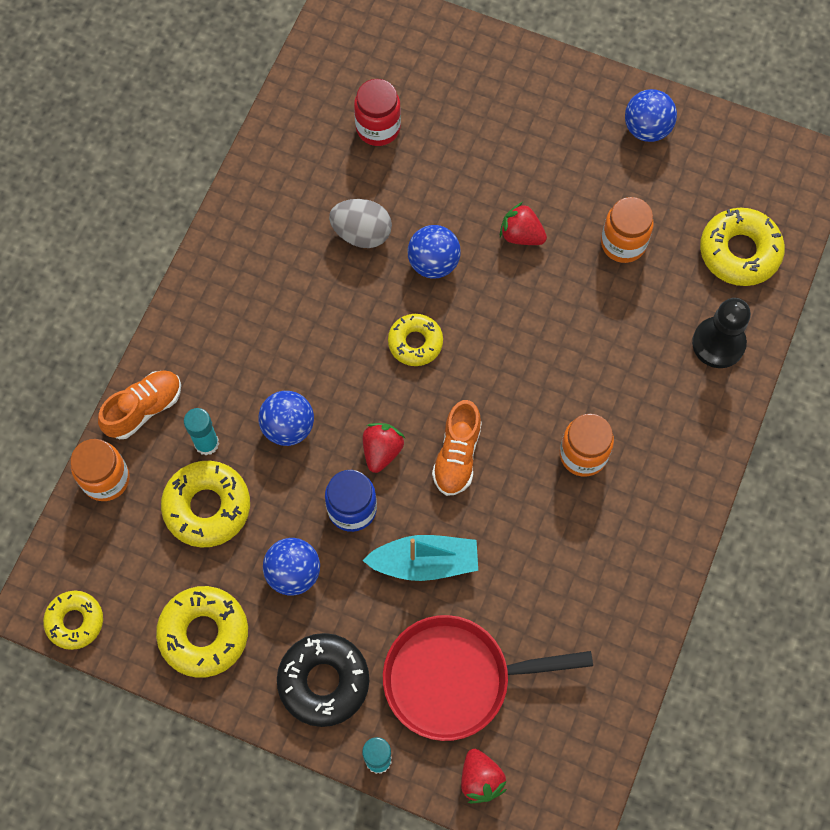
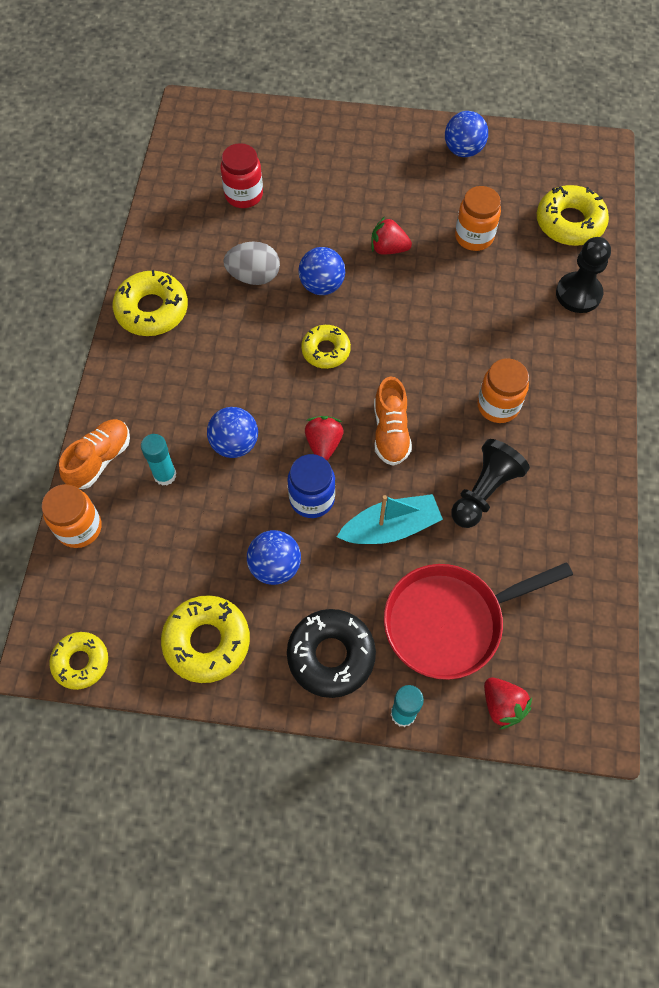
camera: 15 degrees left, 5 degrees down
yellow donut [161,461,250,548] -> yellow donut moved to [113,270,188,336]
none -> black pawn [451,439,530,528]

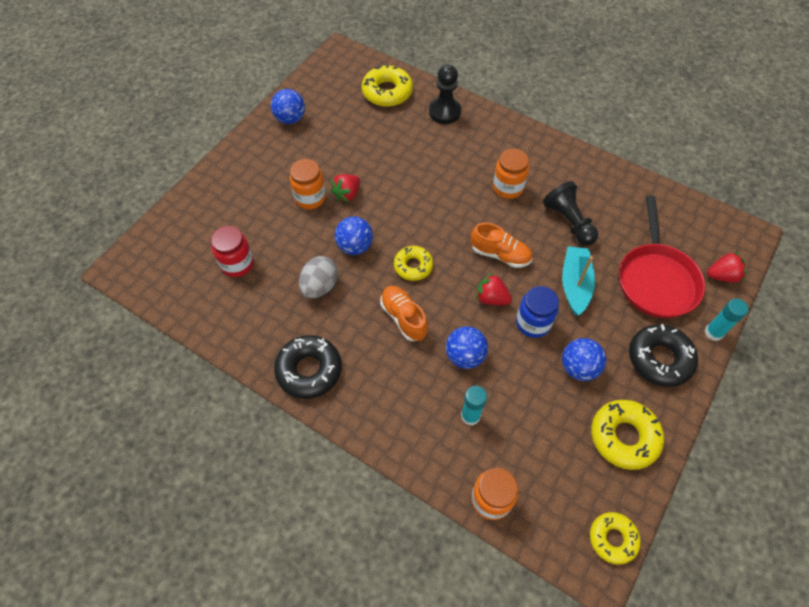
camera: 65 degrees left, 5 degrees down
orange shoe [59,419,130,489] -> orange shoe moved to [380,286,428,341]
yellow donut [113,270,188,336] -> black donut [274,335,342,399]
orange jar [455,186,501,251] -> orange jar moved to [290,159,326,209]

